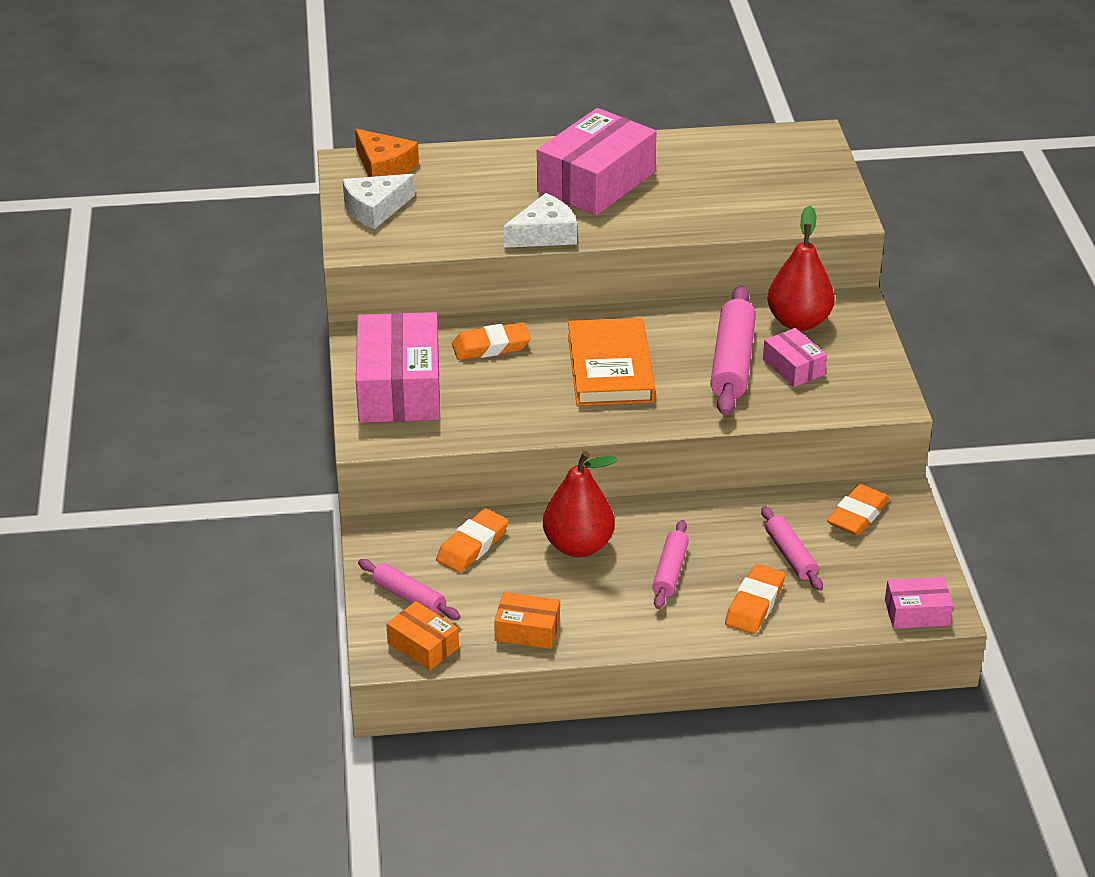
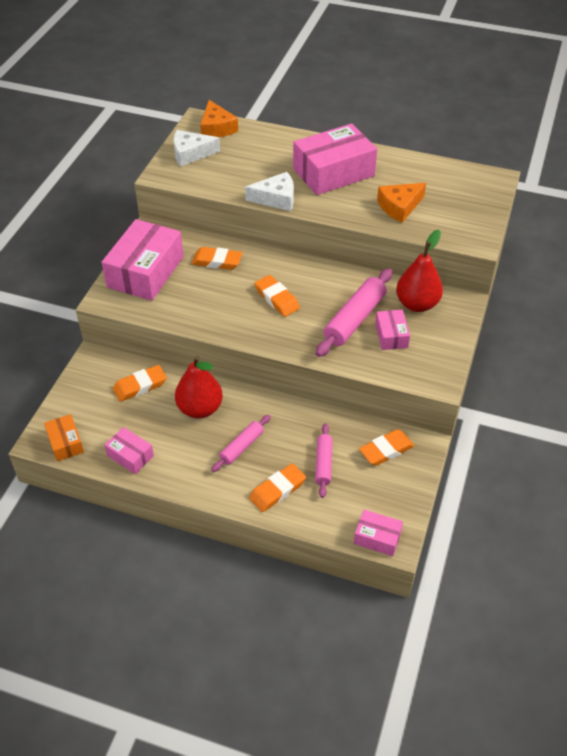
camera: 25 degrees right, 10 degrees up
pink rolling pin [358,559,461,620] -> none
orange box [494,592,560,649] -> pink box [105,427,154,474]
orange book [568,318,655,406] -> orange eraser [254,275,300,317]
none -> orange cheese [377,183,426,223]

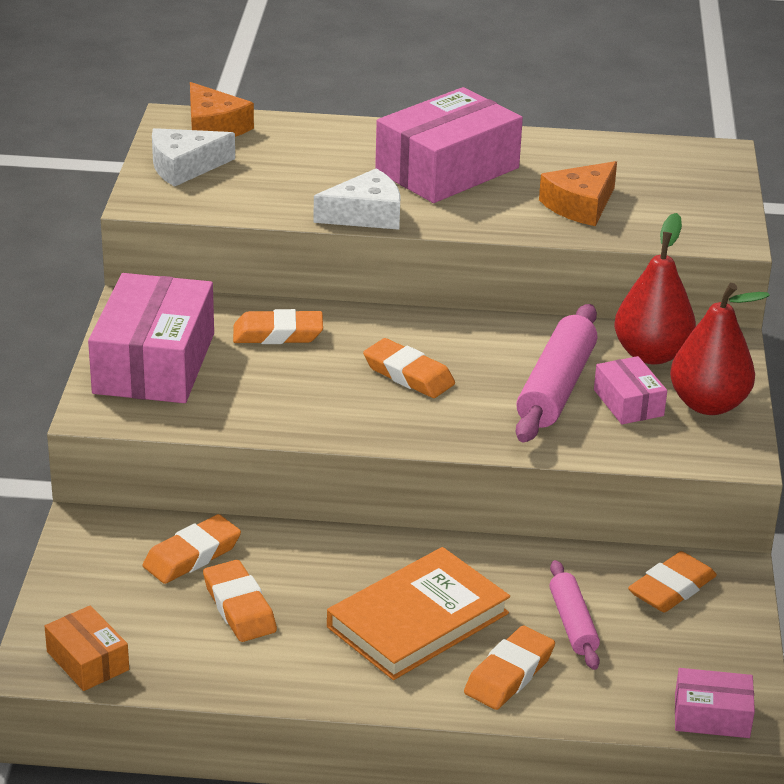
camera: 15 degrees left, 15 degrees down
pink box [105,427,154,474] -> none
red pear [175,355,223,418] -> red pear moved to [670,283,770,415]
pink rolling pin [211,415,271,472] -> orange book [327,547,510,680]
none -> orange eraser [203,560,277,642]

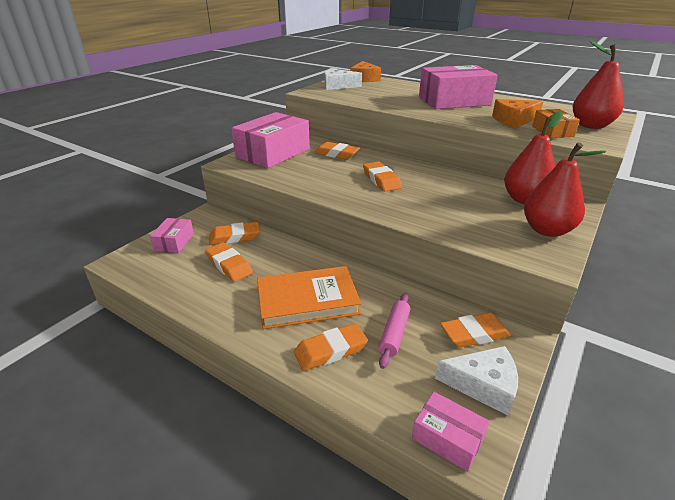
camera: 30 degrees right, 0 degrees up
orange box [45,605,129,691] -> orange box moved to [532,109,580,138]
orange eraser [203,560,277,642] -> orange eraser turned 45 degrees counterclockwise [205,242,253,282]
white cheese [314,168,401,230] -> white cheese moved to [435,346,518,416]
pink rolling pin [516,304,597,442] -> none
pink box [594,356,667,424] -> pink box moved to [150,218,194,253]
none -> red pear [573,41,624,129]

